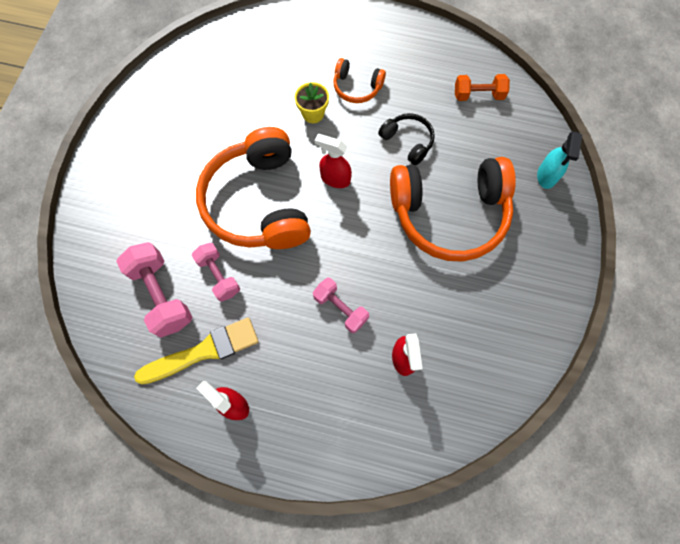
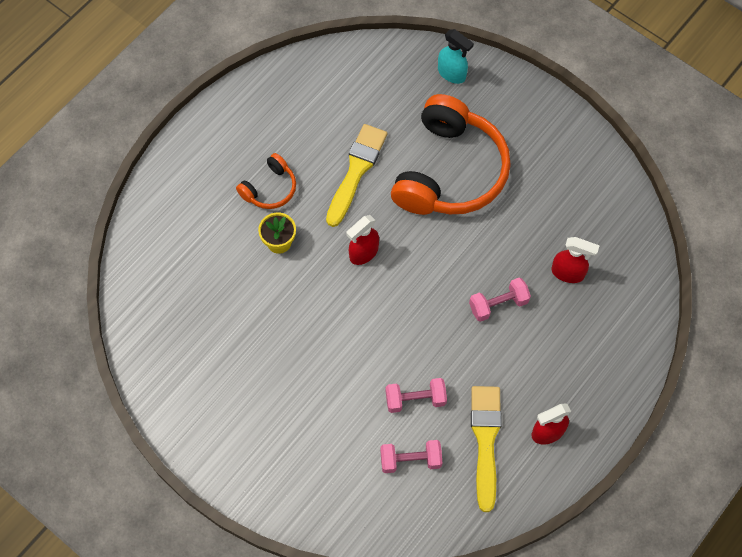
camera: 65 degrees left, 5 degrees down
pink dumbbell [116,242,192,338] -> pink dumbbell [380,440,442,473], size x0.64
orange headphones [196,127,311,249] -> none
black headphones [378,113,435,165] -> yellow brush [326,124,387,227]
orange dumbbell [455,74,510,101] -> none

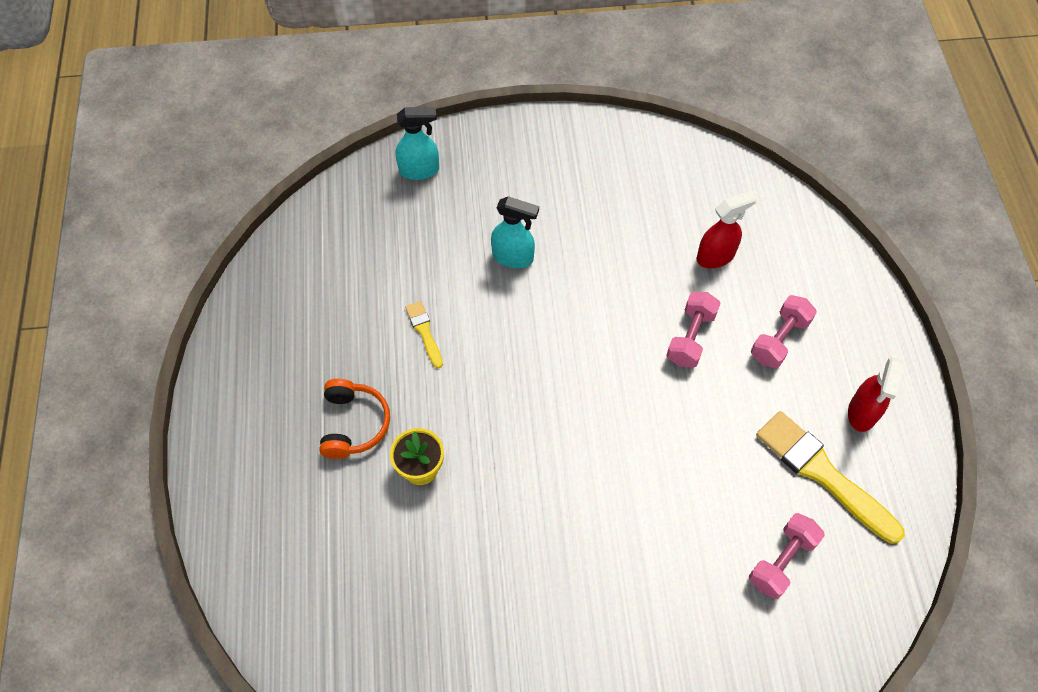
camera: 45 degrees left, 5 degrees down
yellow brush [326,124,387,227] -> yellow brush [405,301,443,368], size x0.49
red spray bottle [346,215,379,265] -> none
pink dumbbell [386,378,447,413] -> pink dumbbell moved to [751,295,817,368]
orange headphones [391,94,511,215] -> turquoise spray bottle [491,196,539,268]

